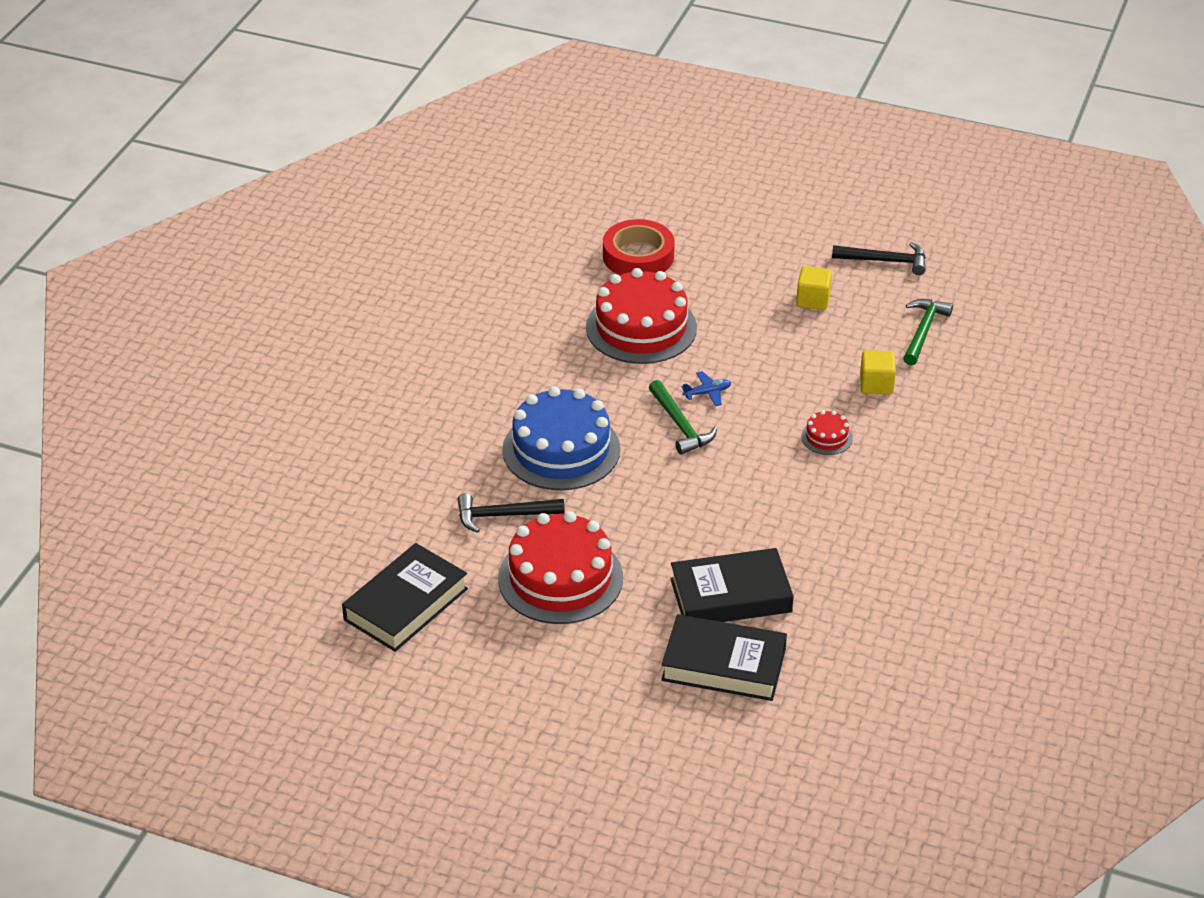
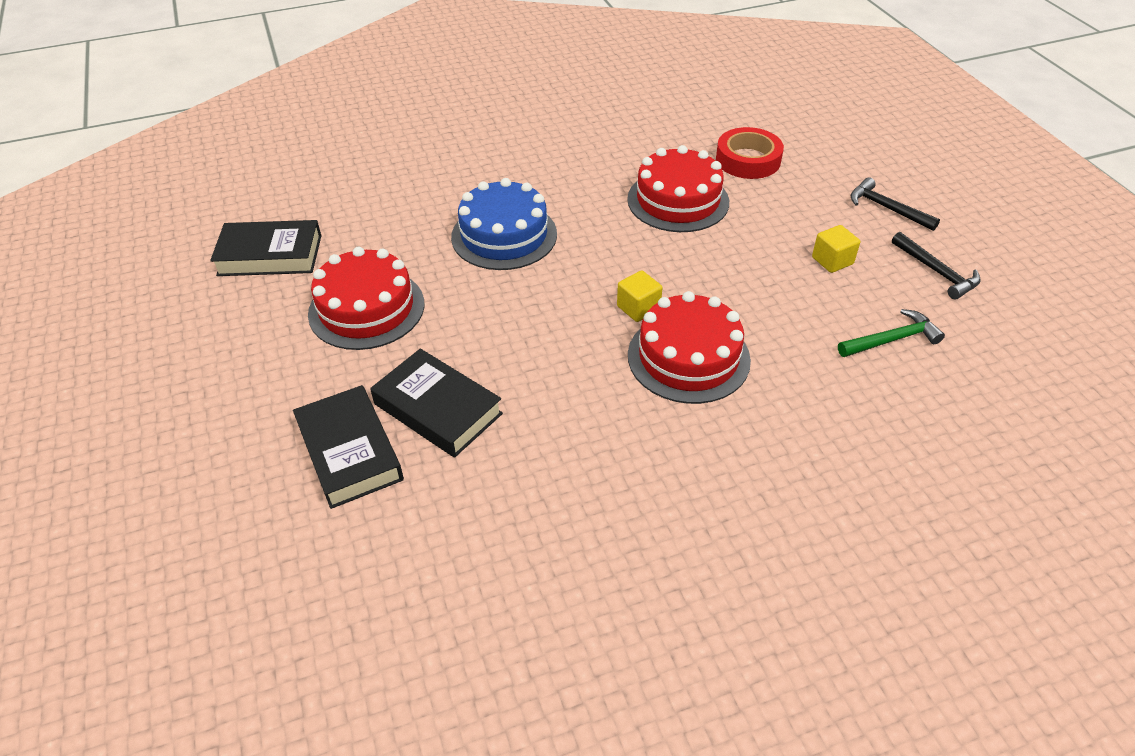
camera: 50 degrees right, 5 degrees up
black hammer [457,493,565,533] -> black hammer moved to [851,177,940,231]
green hammer [649,380,717,455] -> none
blue plane [681,371,731,406] -> none
red cake [801,410,853,455] -> red cake [628,291,751,404], size x2.28
yellow cube [860,350,896,394] -> yellow cube moved to [617,270,662,322]

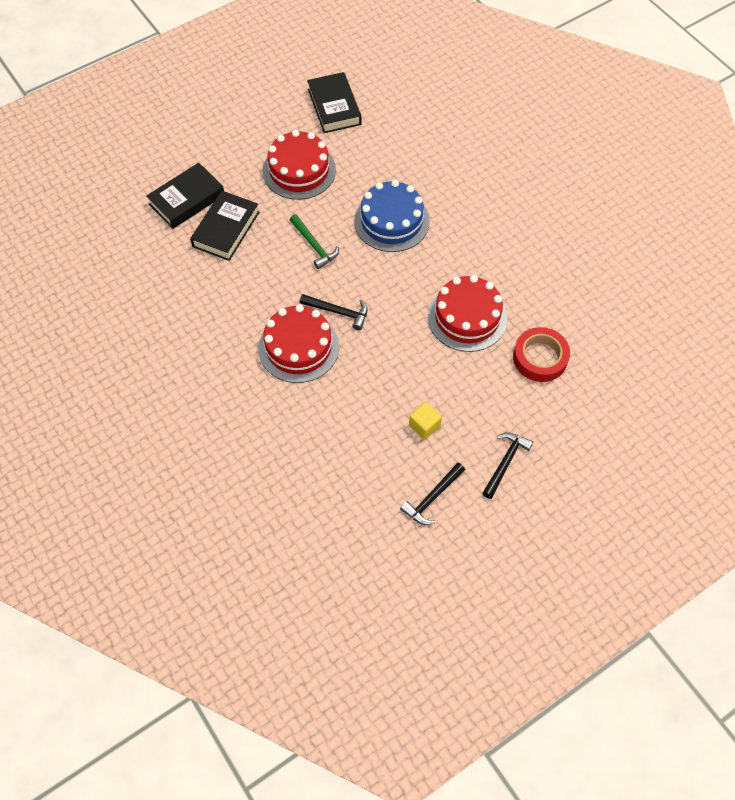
camera: 75 degrees right, 15 degrees up
yellow cube [617,270,662,322] -> black hammer [300,294,368,330]
green hammer [838,309,945,357] -> green hammer moved to [290,214,339,269]

